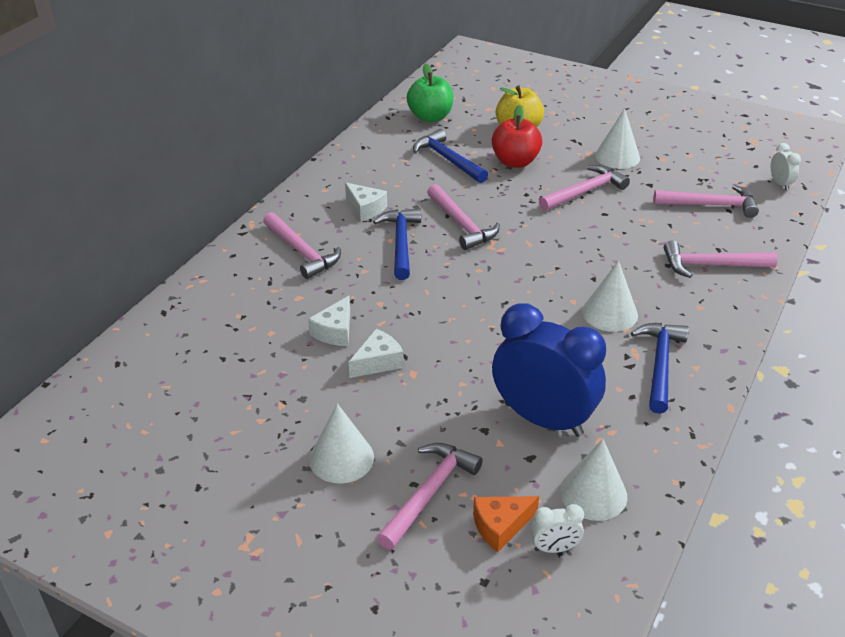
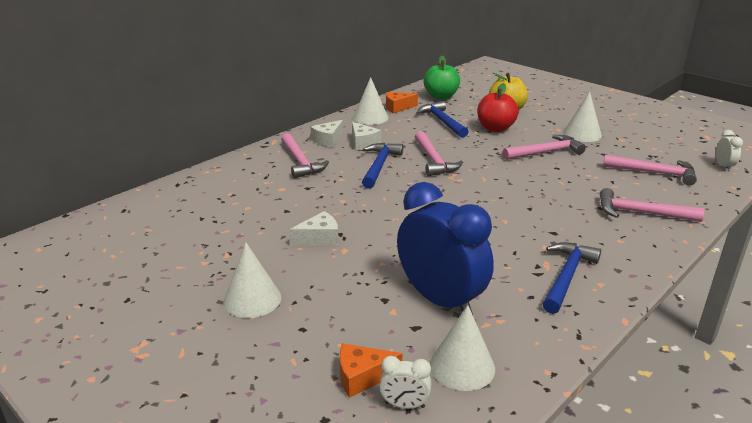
camera: 15 degrees right, 10 degrees down
white cheese [308,296,350,346] -> white cheese moved to [310,120,343,147]
pink hammer [377,443,483,550] -> none
white cone [582,260,638,332] -> white cone moved to [353,77,388,125]
none -> orange cheese [386,92,418,114]

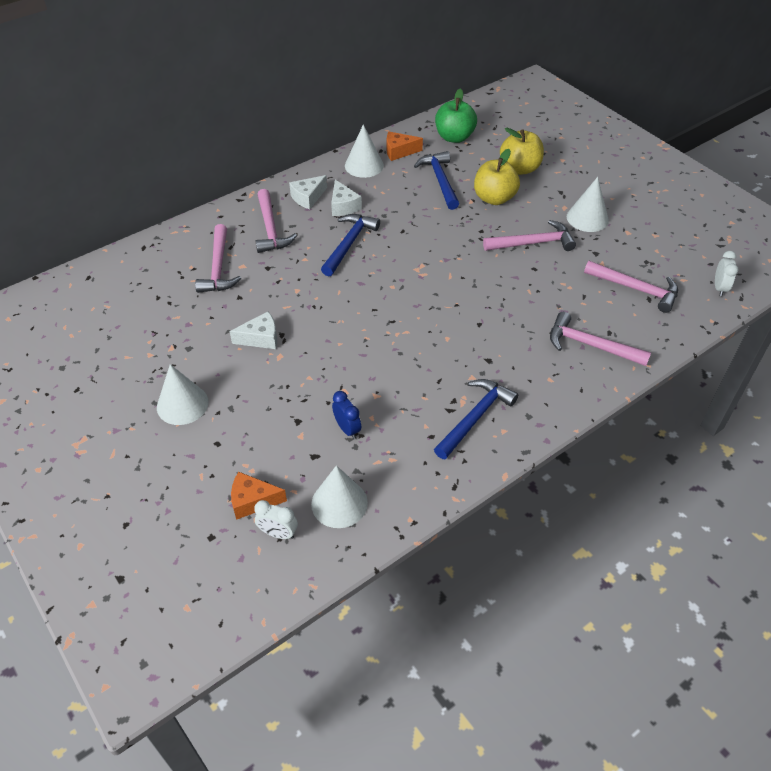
camera: 10 degrees right, 20 degrees up
blue clock [397,182,494,315] -> blue clock [332,391,361,439], size x0.41
pink hammer [415,131,463,176] -> pink hammer moved to [195,224,241,293]
red apple [477,83,519,132] -> yellow apple [474,149,520,205]

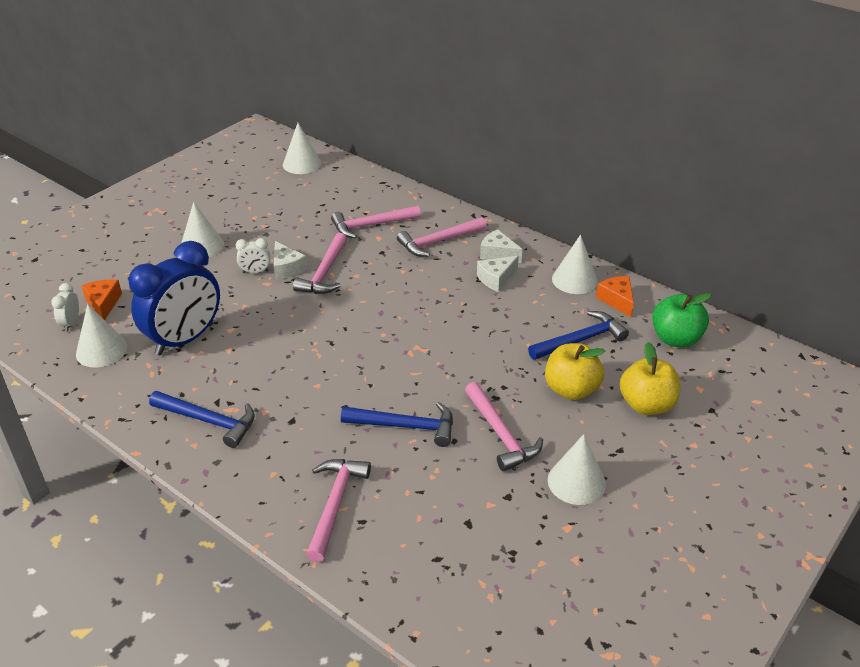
camera: 75 degrees right, 10 degrees down
blue hammer [321,214,380,276] -> blue hammer moved to [341,402,453,447]
blue clock [332,391,361,439] -> blue clock [128,241,220,355], size x2.43
pink hammer [584,261,678,313] -> pink hammer moved to [293,233,347,294]
white clock [715,251,738,296] -> white clock moved to [236,238,270,273]
none -> white cone [283,123,321,174]

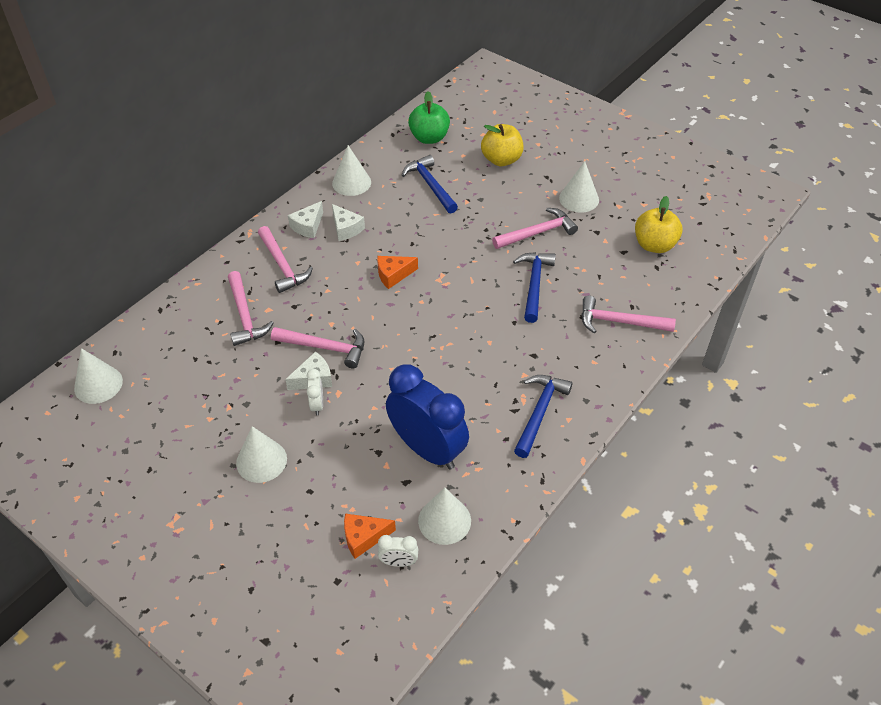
camera: 90 degrees left, 10 degrees up
yellow apple [545,343,605,400] -> yellow apple moved to [635,196,682,253]
orange cheese [596,276,634,317] -> orange cheese moved to [377,256,418,289]

